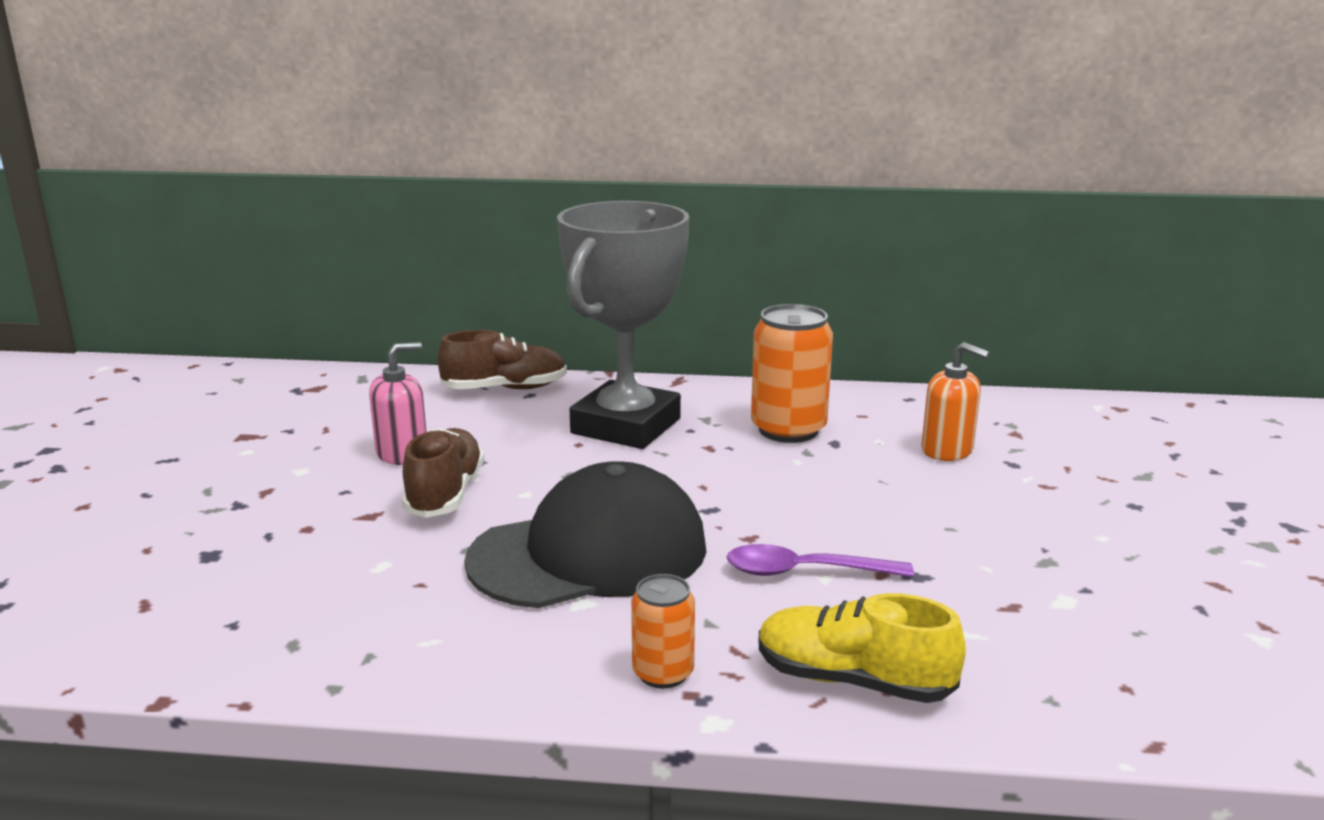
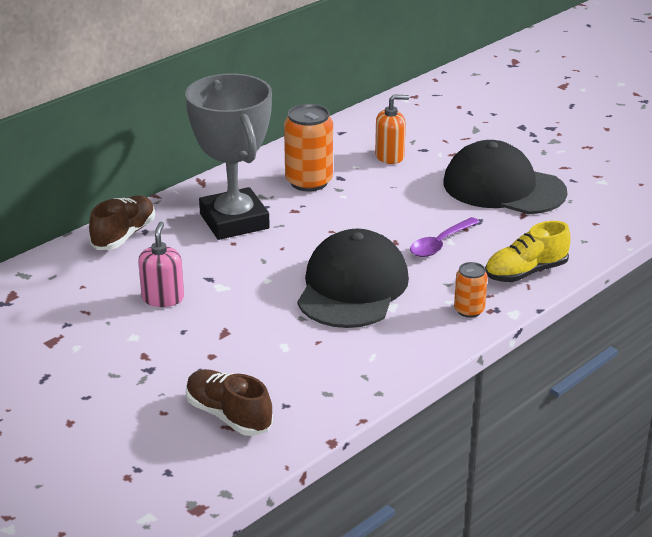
camera: 50 degrees left, 10 degrees up
brown shoe [402,428,485,518] -> brown shoe moved to [186,369,273,436]
none -> black cap [443,140,567,214]

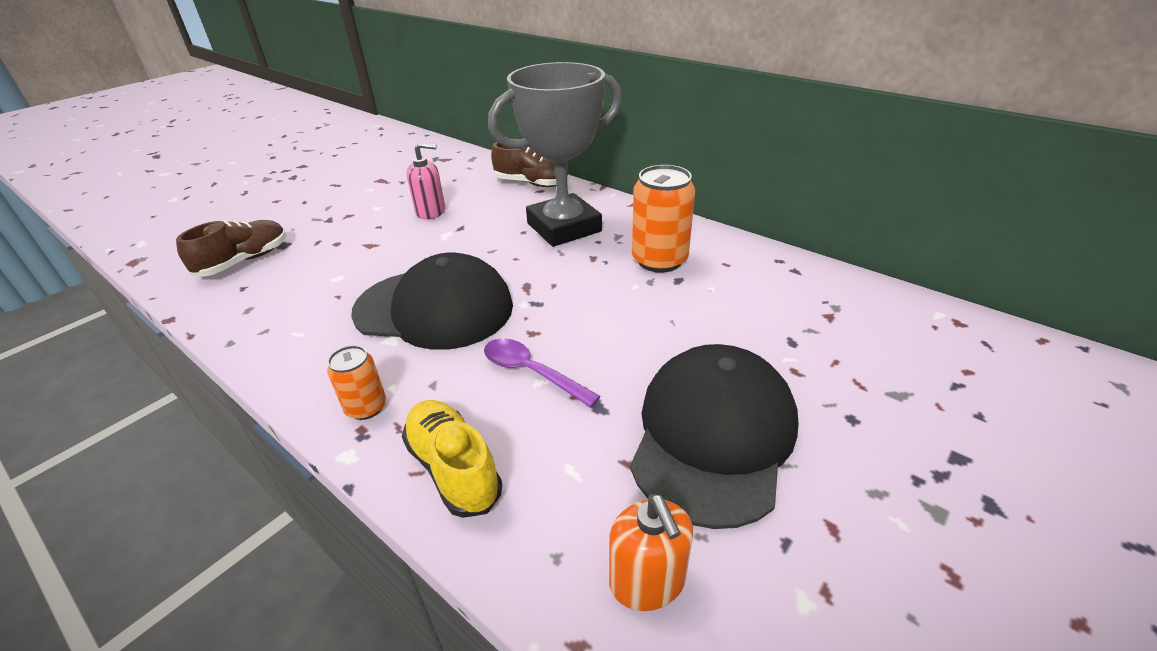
camera: 85 degrees right, 5 degrees up
orange soap dispenser [375,94,409,164] -> orange soap dispenser moved to [609,494,693,611]

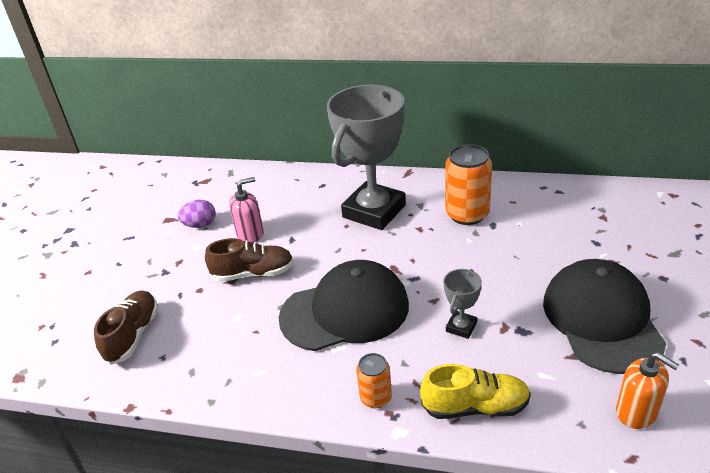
camera: 25 degrees left, 0 degrees up
yellow shoe [402,400,502,518] -> yellow shoe turned 150 degrees clockwise [420,364,531,419]
purple spoon [484,338,600,407] -> grey trophy [443,269,482,339]
brown shoe [491,142,569,187] -> brown shoe moved to [205,238,294,282]
none -> purple egg [178,200,216,228]

